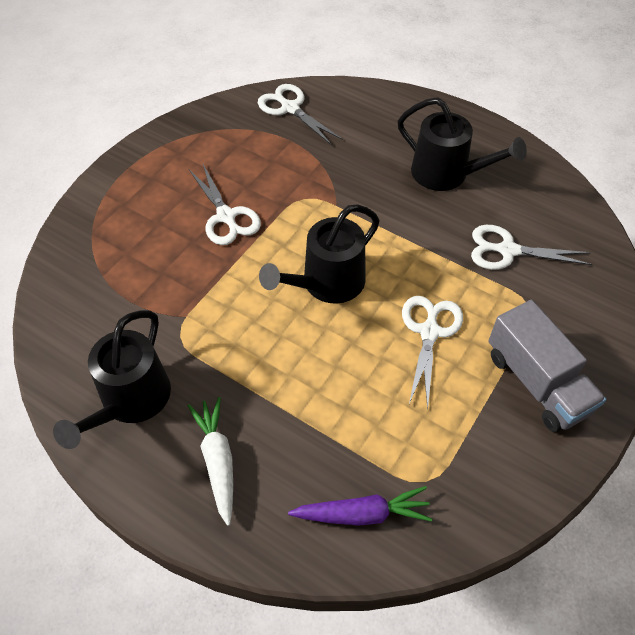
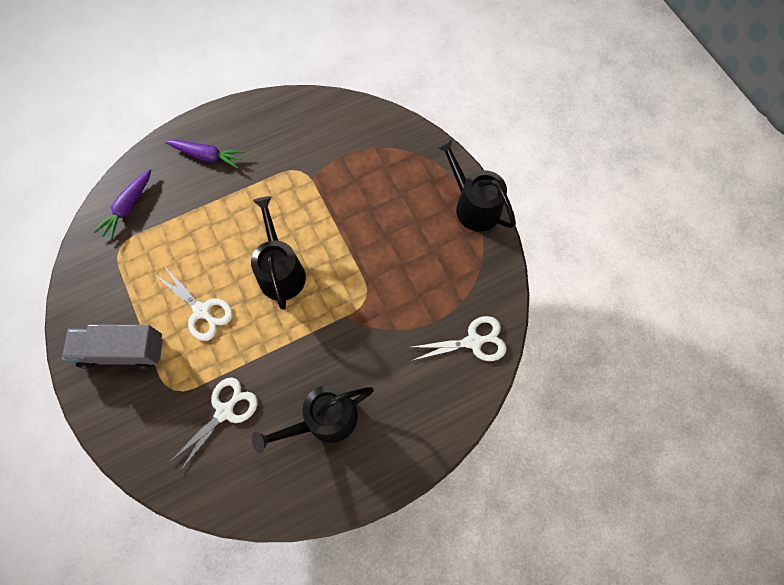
camera: 120 degrees right, 15 degrees up
black watering can [53,310,171,449] -> black watering can moved to [436,138,516,232]
white carrot [188,397,233,526] -> purple carrot [165,140,244,169]
white scissors [189,164,261,245] -> none

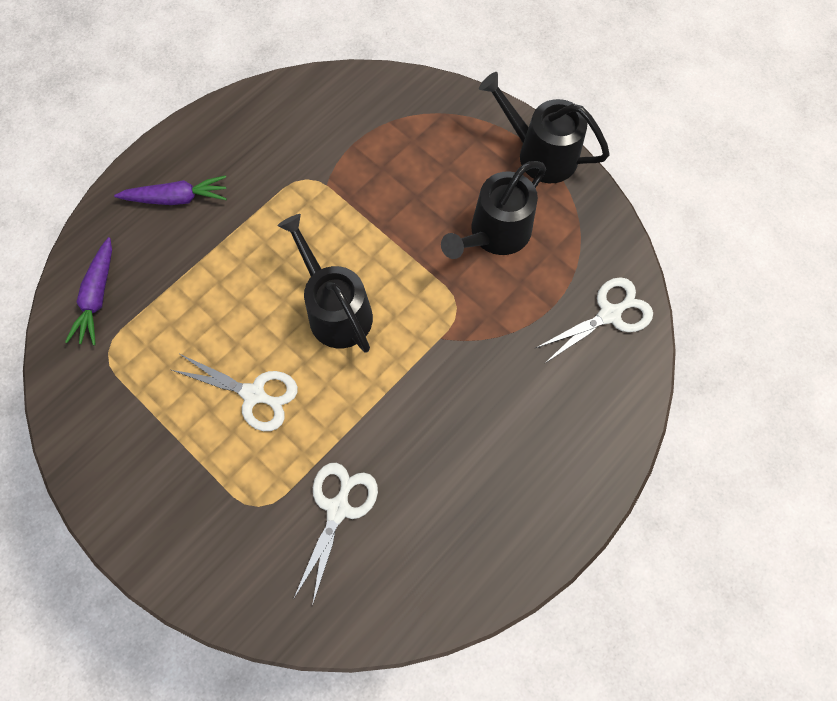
camera: 20 degrees left, 0 degrees up
grey truck [62,324,163,369] -> none
black watering can [252,385,374,453] -> black watering can moved to [441,161,546,259]

